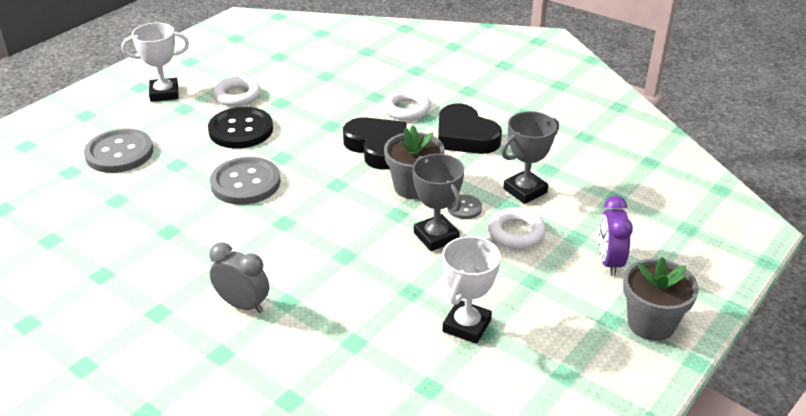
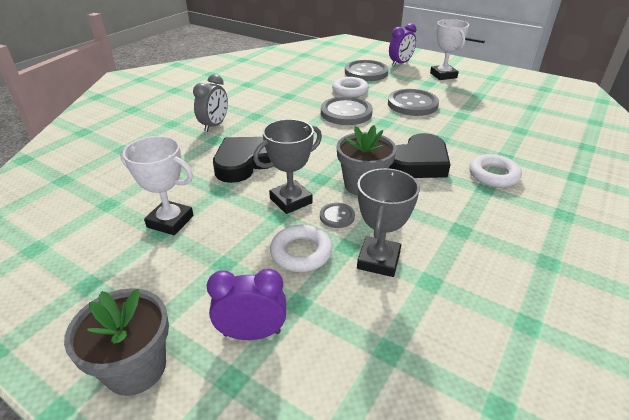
camera: 85 degrees right, 0 degrees up
black button [208,107,273,148] -> grey button [388,89,439,116]
white ring [213,76,261,107] -> white ring moved to [332,77,369,97]
black heart [438,103,502,154] -> black heart moved to [213,137,274,183]
grey trophy [501,111,559,204] -> grey trophy turned 60 degrees clockwise [357,168,420,277]
none -> purple clock [389,23,417,66]

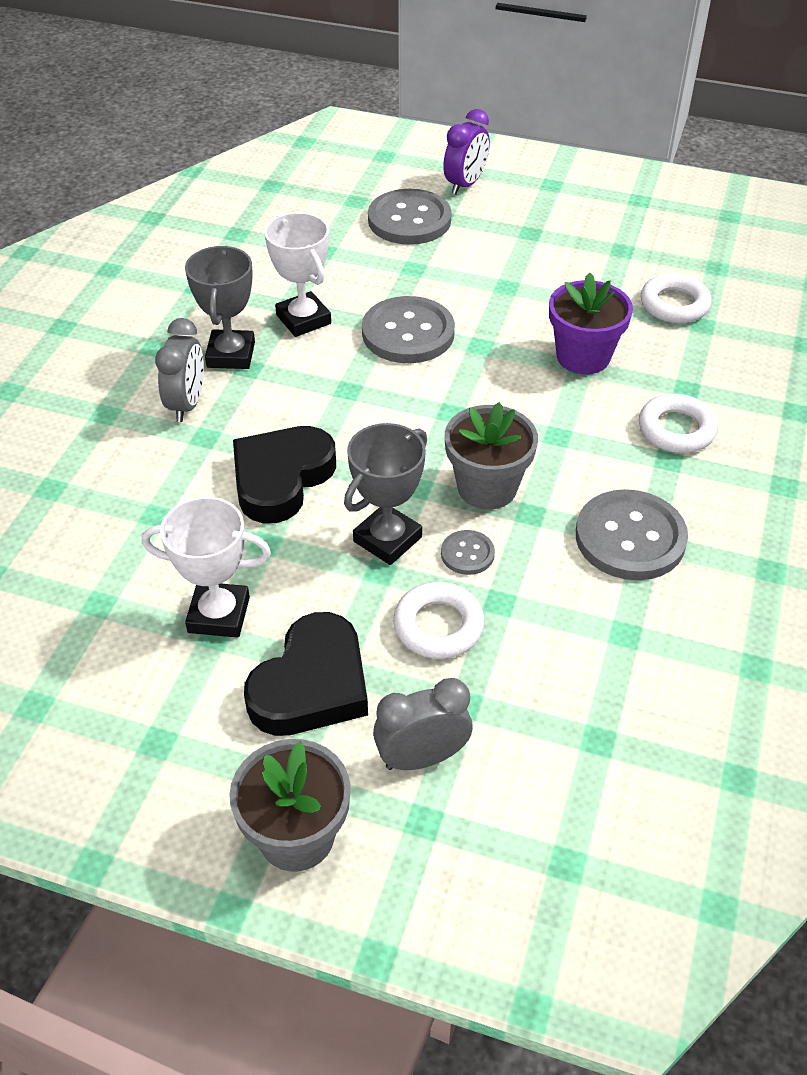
camera: 15 degrees left, 10 degrees up
purple clock [207,269,286,340] -> grey clock [373,678,473,770]
white ring [332,77,369,97] -> white ring moved to [641,273,712,323]
grey trophy [357,168,420,277] -> grey trophy moved to [185,246,255,369]
grey button [388,89,439,116] -> grey button moved to [576,489,688,580]
black heart [389,133,450,178] -> black heart moved to [244,612,368,736]
white trophy [430,19,469,80] -> white trophy moved to [264,212,331,337]
none -> purple flower pot [549,272,633,374]

